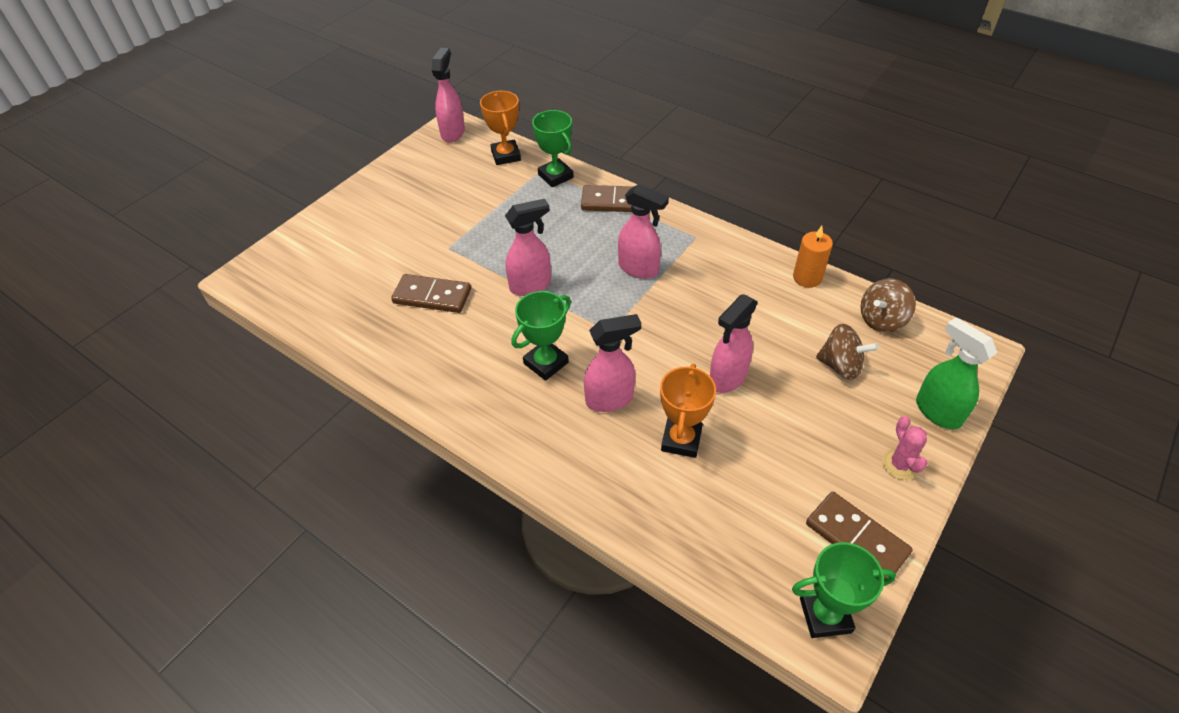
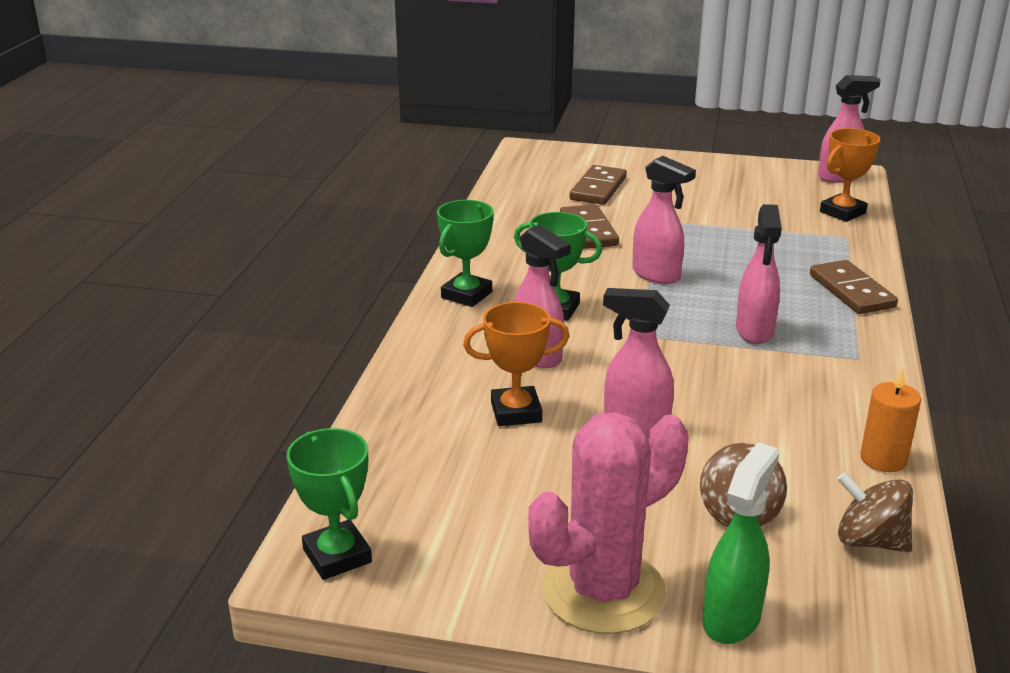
camera: 65 degrees right, 20 degrees down
green trophy [532,110,574,187] -> green trophy moved to [437,200,493,307]
brown domino [806,492,913,579] -> brown domino moved to [570,165,627,205]
pink cactus [882,416,928,480] -> pink cactus [528,412,689,634], size x2.28

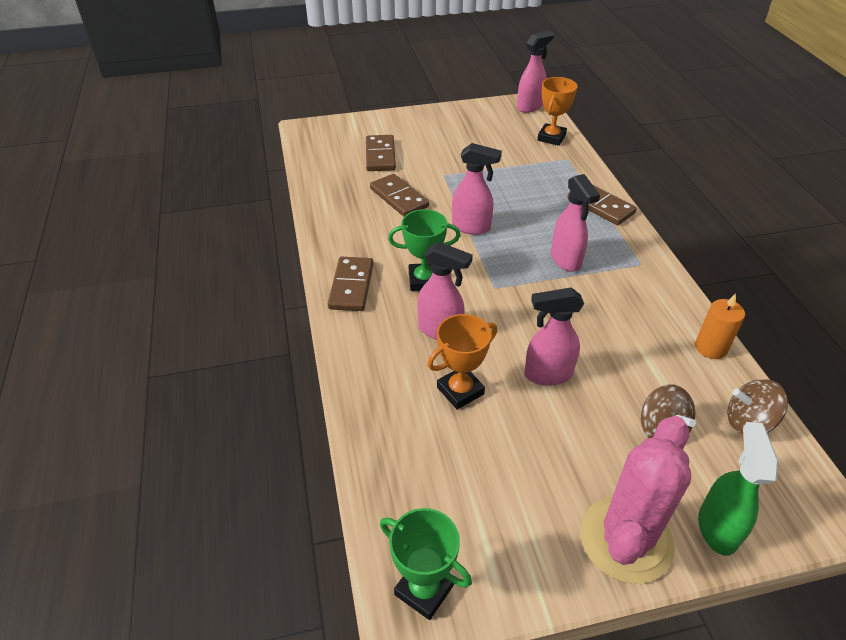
camera: 25 degrees left, 15 degrees up
green trophy [437,200,493,307] -> brown domino [328,257,373,311]

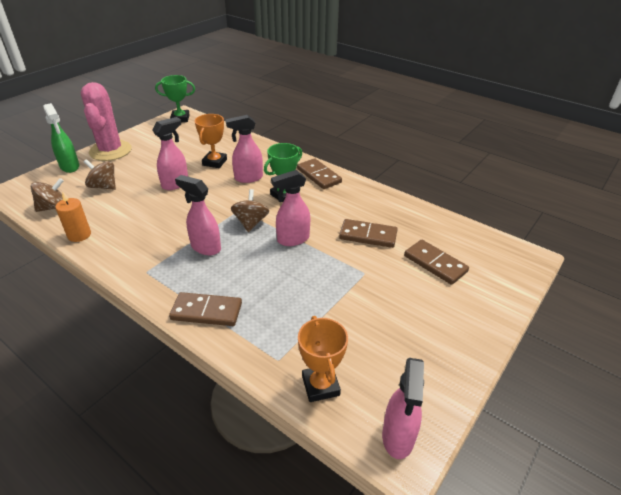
camera: 140 degrees right, 5 degrees down
none -> brown spinning top [231,189,269,232]

